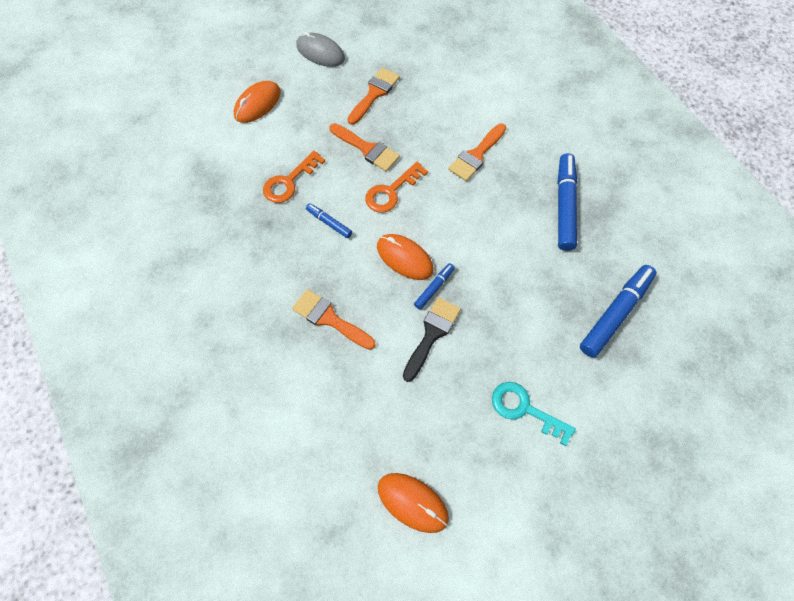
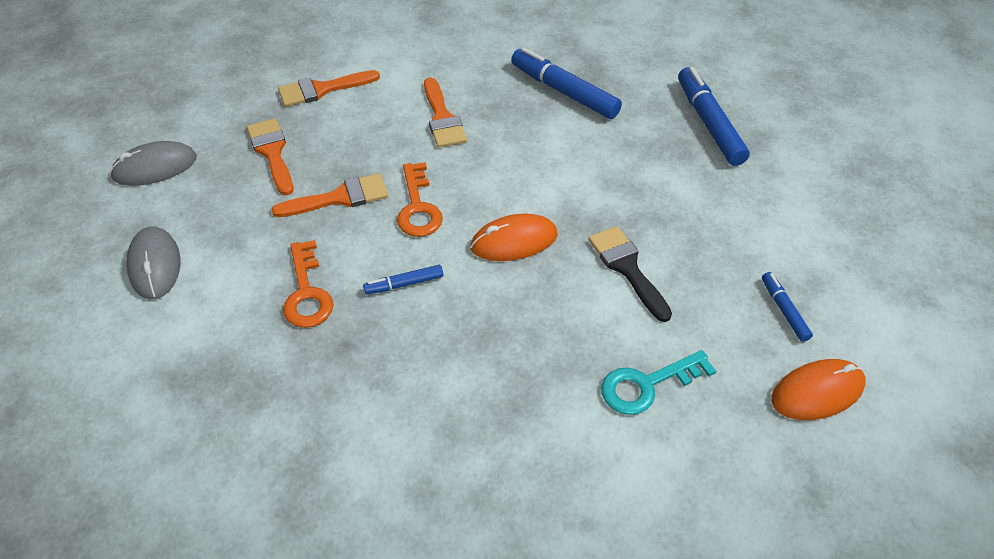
camera: 55 degrees left, 15 degrees down
orange mouse [234,81,281,123] -> grey mouse [126,226,181,299]
orange brush [292,289,376,350] -> orange brush moved to [278,70,380,107]
blue marker [414,263,455,310] -> blue marker moved to [762,272,813,342]
turquoise key [492,382,576,446] -> turquoise key moved to [601,350,716,415]

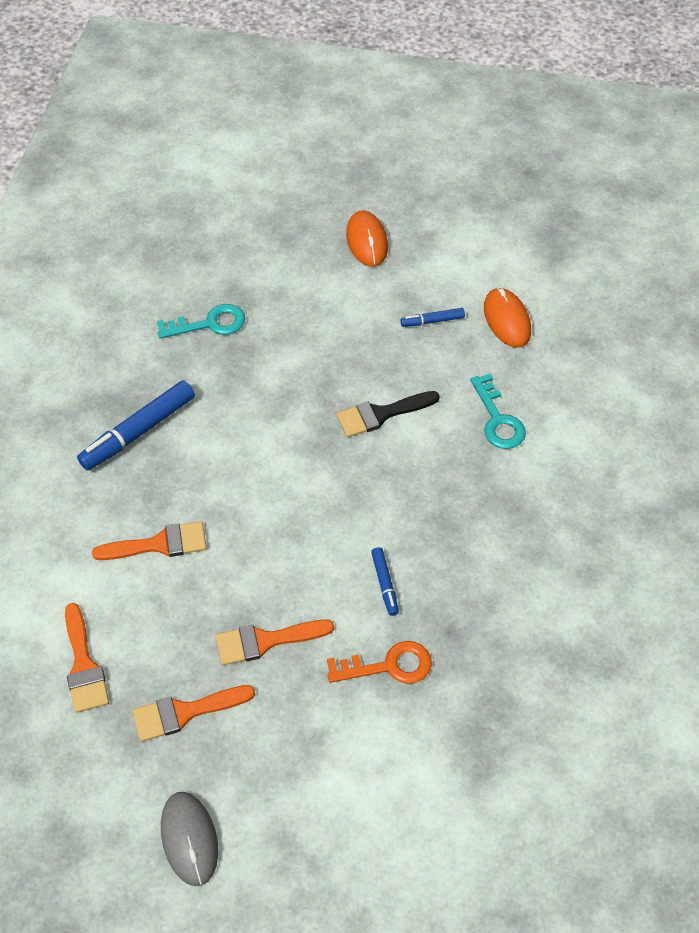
camera: 85 degrees left, 5 degrees up
grey mouse [126,226,181,299] -> none
orange brush [272,173,388,217] -> orange brush turned 90 degrees counterclockwise [216,620,334,665]
orange key [397,162,443,237] -> none
orange mouse [471,214,558,261] -> orange mouse moved to [346,210,388,267]
blue marker [678,67,750,166] -> turquoise key [157,304,245,339]

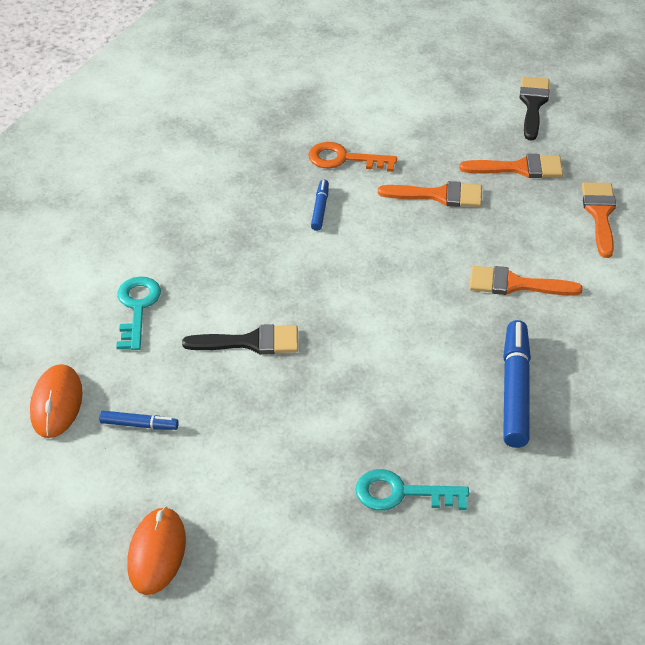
camera: 160 degrees left, 10 degrees down
blue marker [77,380,195,471] -> blue marker turned 60 degrees counterclockwise [503,320,531,448]
grey mouse [161,792,218,886] -> black brush [520,77,550,140]

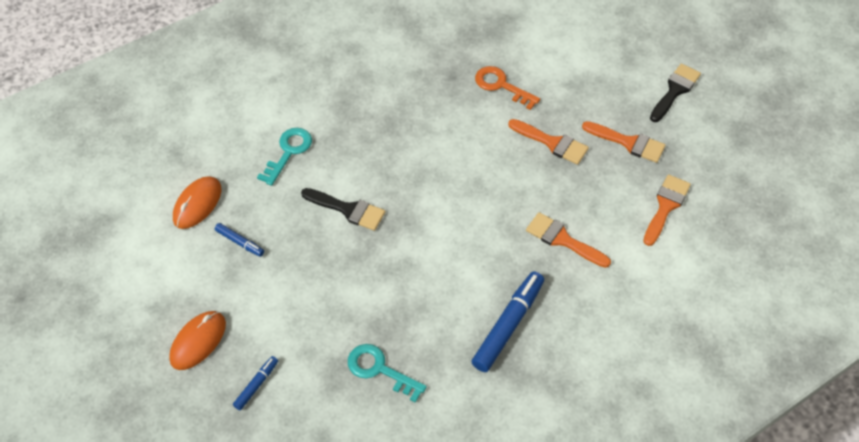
camera: 25 degrees right, 10 degrees up
blue marker [311,180,329,231] -> blue marker moved to [233,356,278,410]

